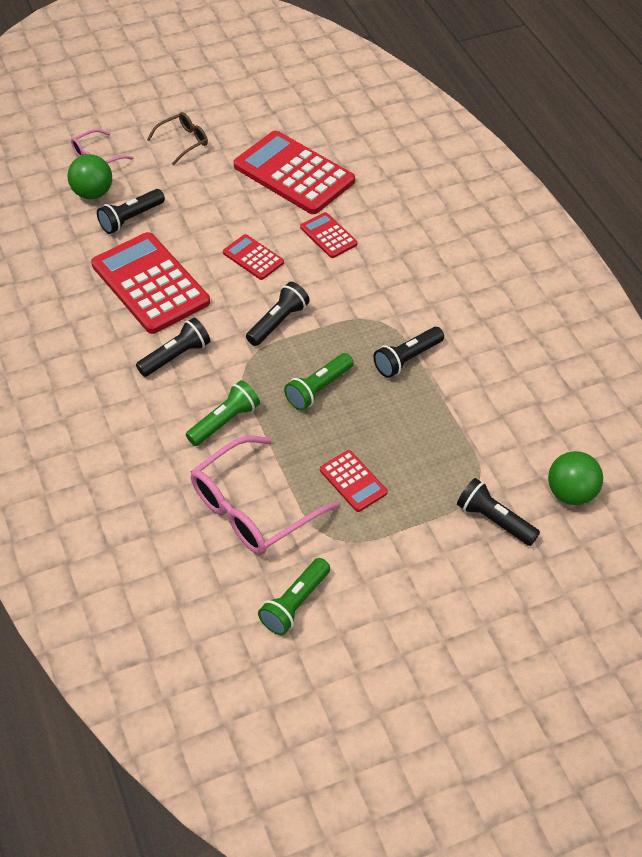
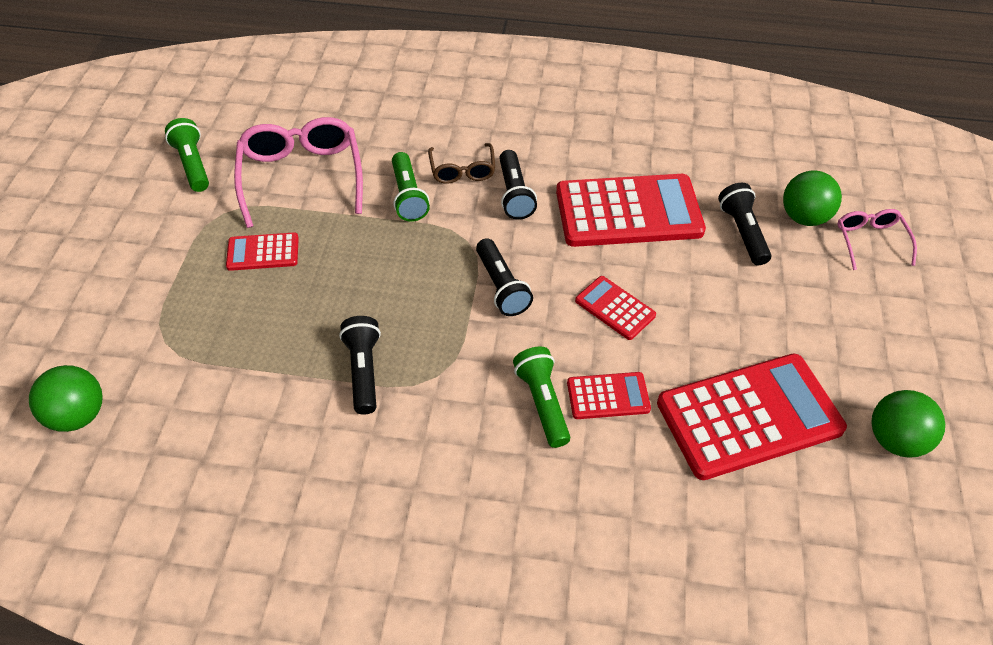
camera: 120 degrees right, 0 degrees up
brown glasses [147,112,208,165] -> brown glasses moved to [428,143,495,184]
red calculator [223,234,284,280] -> red calculator turned 120 degrees counterclockwise [575,276,656,340]
green flashlight [284,353,354,411] -> green flashlight moved to [513,347,570,448]
black flashlight [457,478,540,546] -> none
none -> green ball [871,390,945,458]

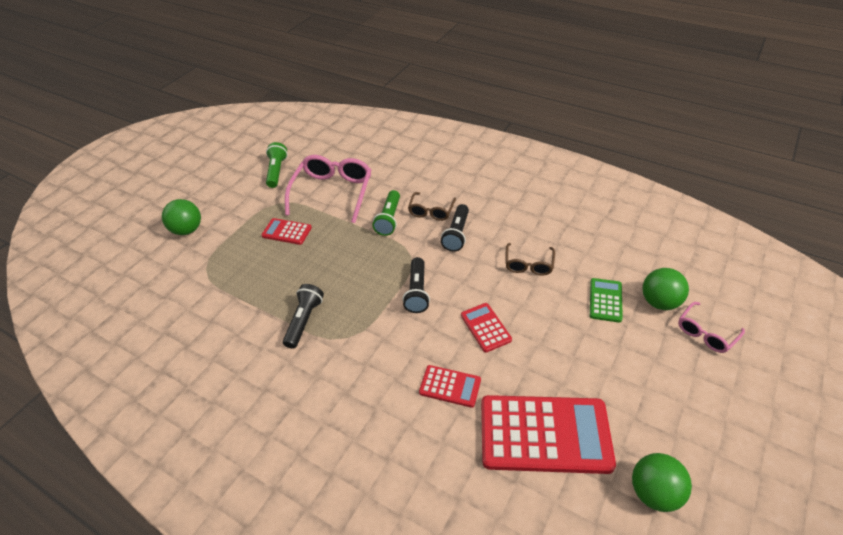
camera: 25 degrees right, 5 degrees down
green ball [29,365,103,432] -> green ball moved to [162,199,201,235]
green flashlight [513,347,570,448] -> none
red calculator [556,174,706,247] -> brown glasses [505,243,555,275]
black flashlight [718,183,771,265] -> green calculator [590,278,623,323]
pink glasses [837,209,917,270] -> pink glasses turned 150 degrees counterclockwise [678,302,745,353]

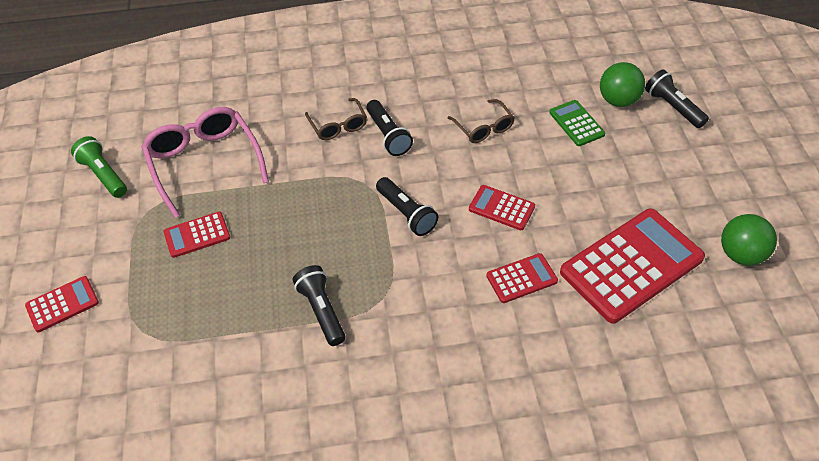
camera: 40 degrees left, 5 degrees up
green ball [162,199,201,235] -> red calculator [25,276,99,332]
green flashlight [372,190,400,236] -> none
pink glasses [678,302,745,353] -> black flashlight [645,69,709,128]

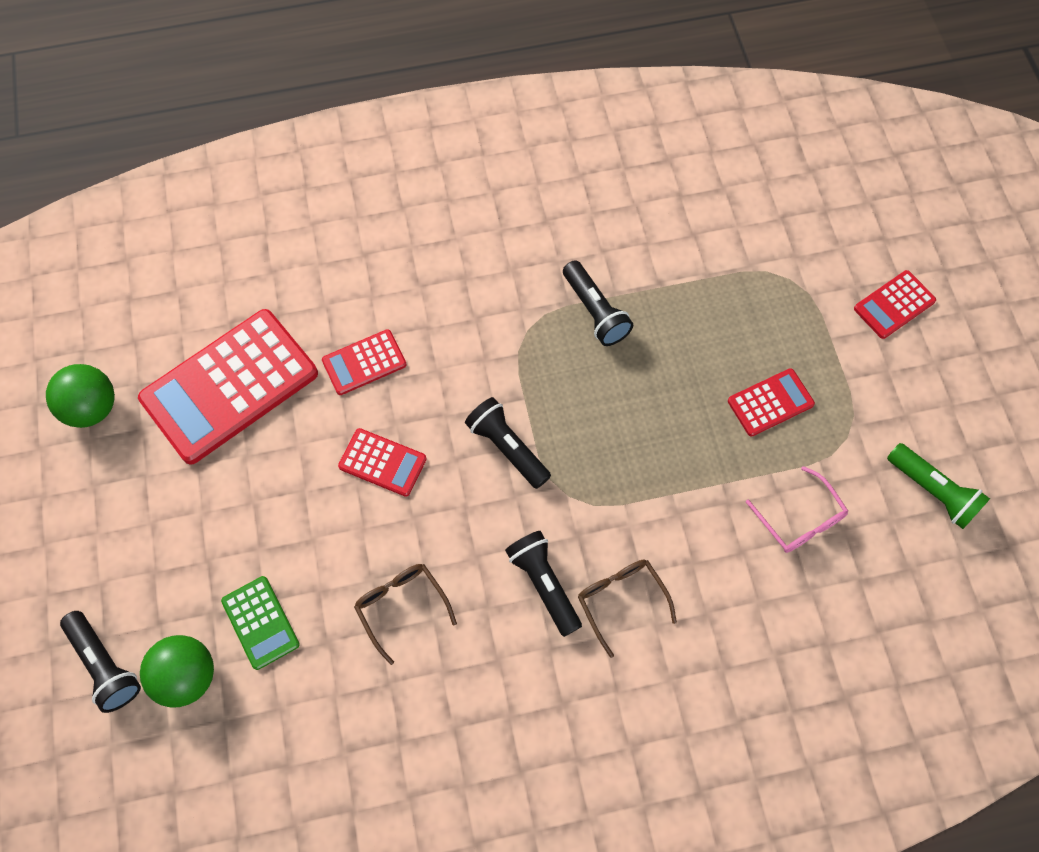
camera: 175 degrees right, 15 degrees up
pink glasses [142,107,269,218] -> pink glasses [746,466,848,553], size x0.54

